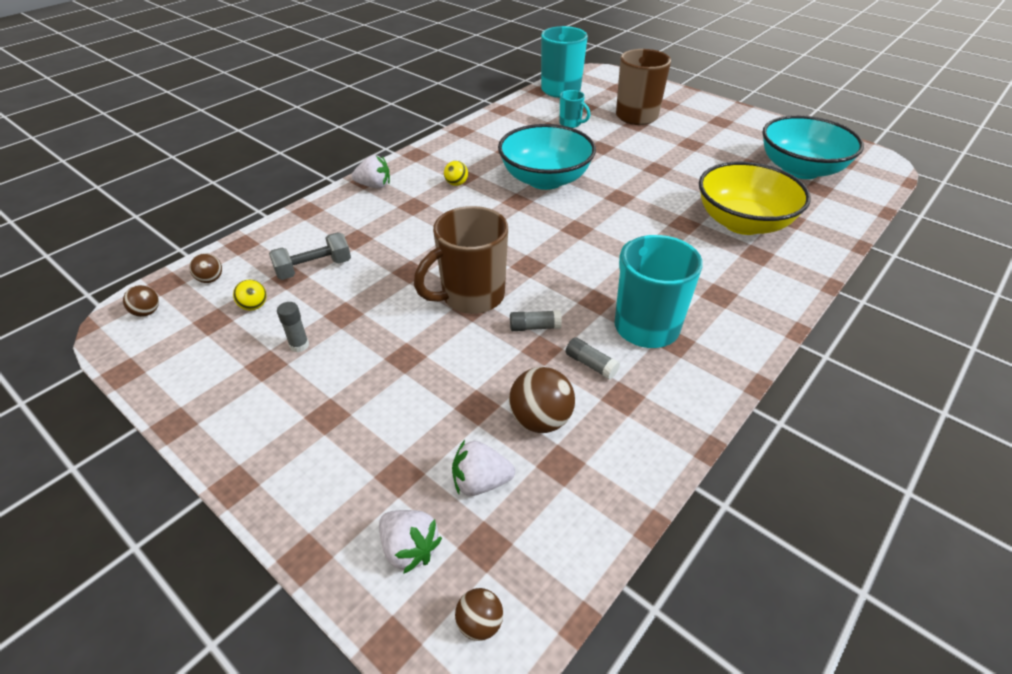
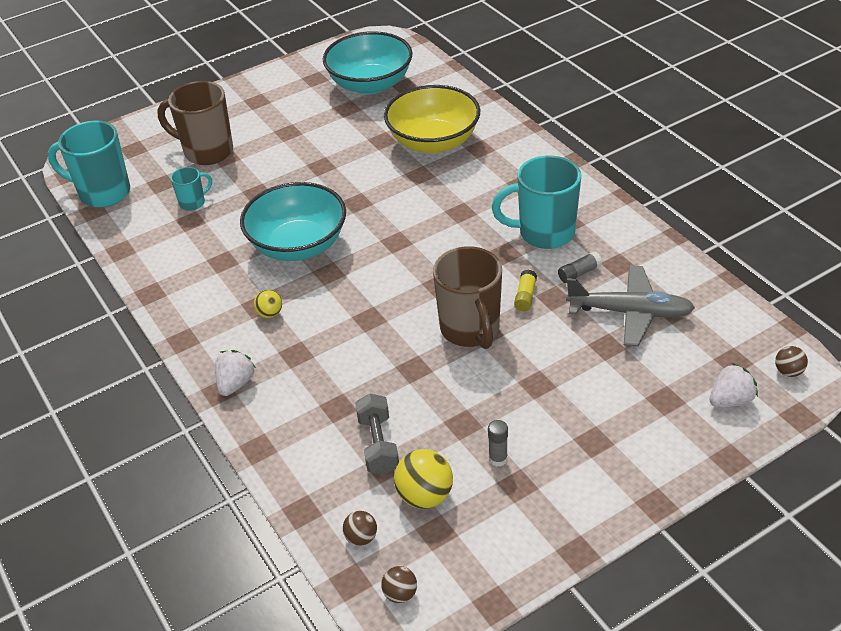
camera: 70 degrees left, 0 degrees up
yellow ball [233,280,267,311] -> yellow ball [394,449,453,509], size x1.75
white strawberry [452,440,515,496] -> none
brown ball [509,367,575,433] -> grey plane [566,265,695,347]
grey glue stick [510,310,562,331] -> yellow glue stick [514,270,537,311]

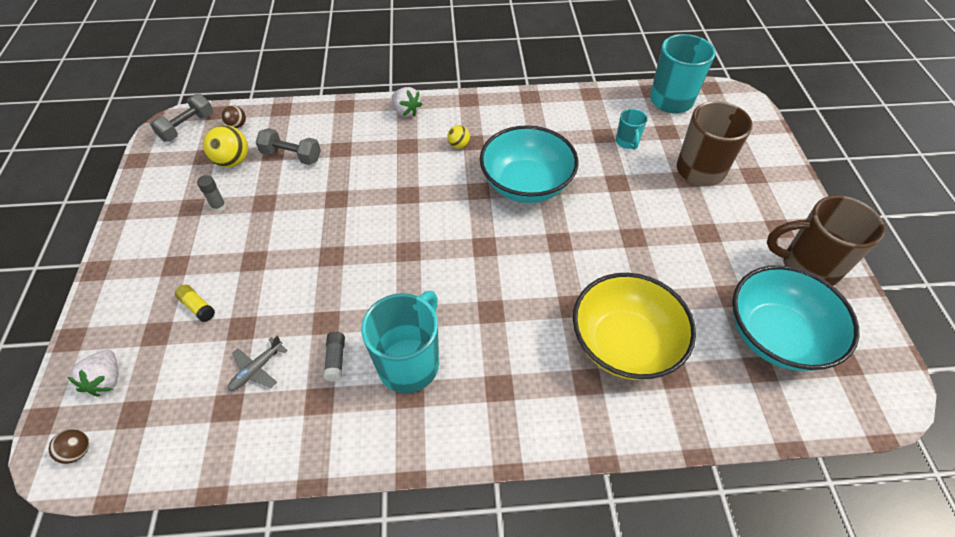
camera: 115 degrees right, 10 degrees up
brown ball [381,566,417,603] -> grey dumbbell [150,94,213,141]
brown mug [433,246,502,349] -> brown mug moved to [767,195,885,286]
yellow glue stick [514,270,537,311] -> yellow glue stick moved to [175,285,215,322]
grey plane [566,265,695,347] -> grey plane [228,335,287,391], size x0.51

